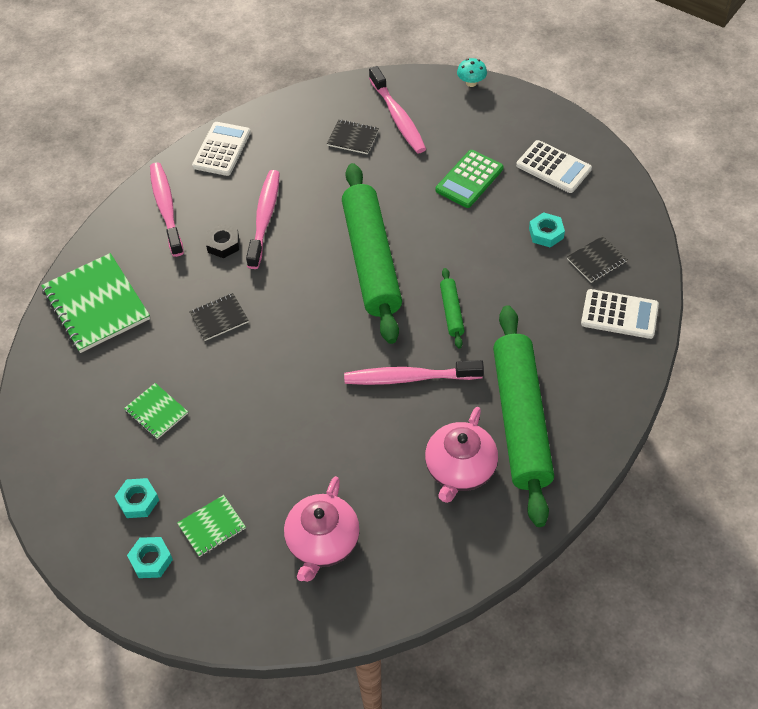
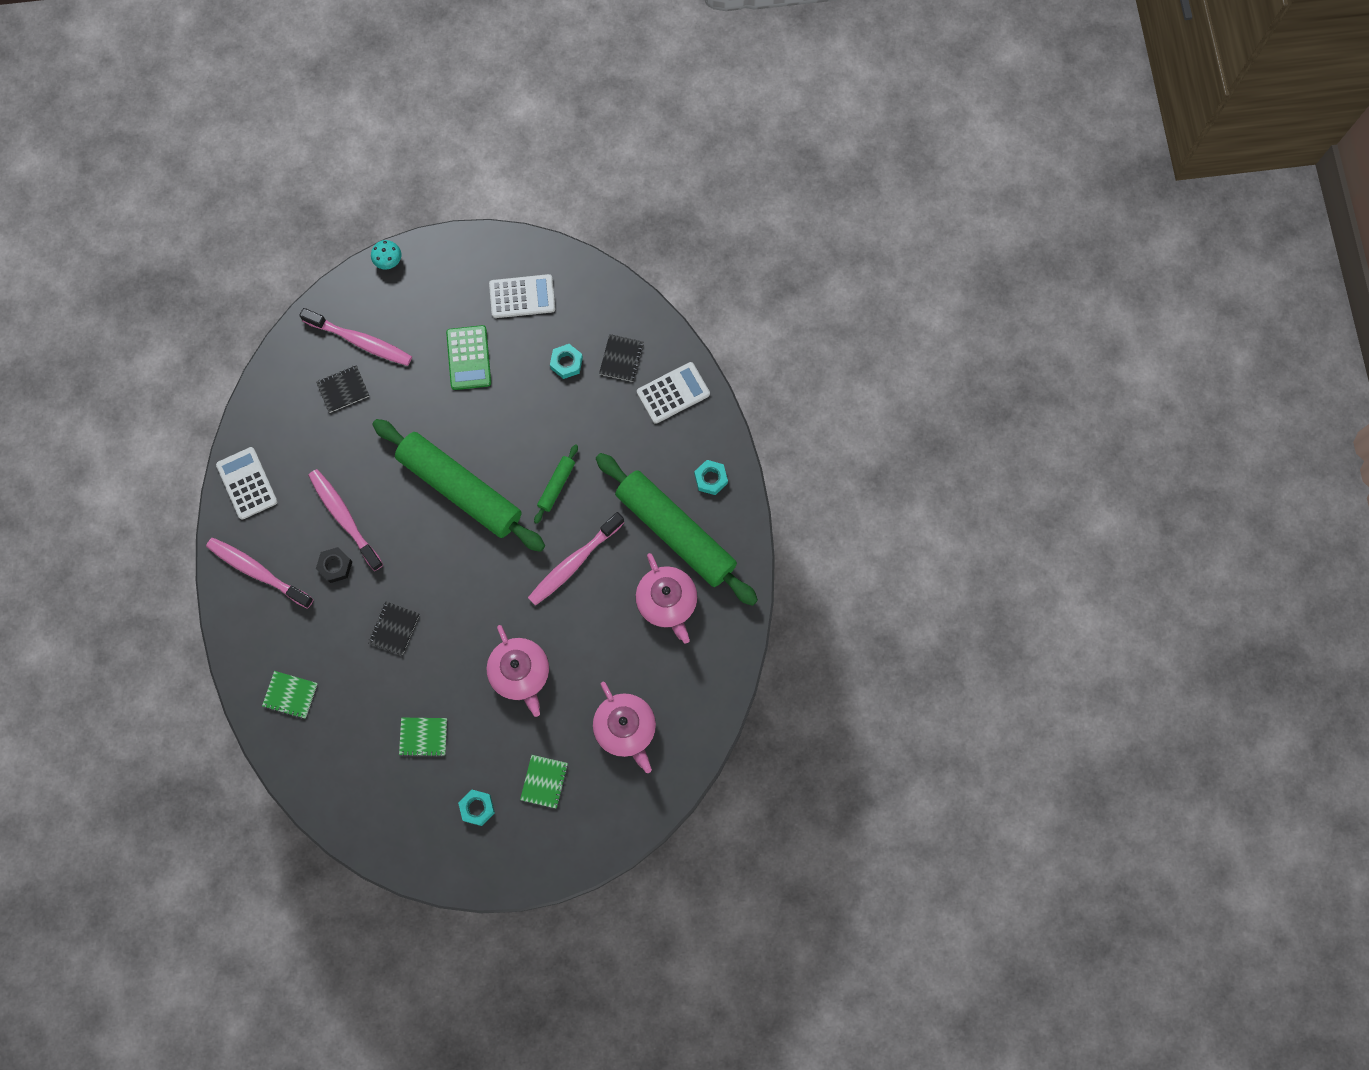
camera: 45 degrees left, 20 degrees up
green notebook [41,253,150,353] -> green notebook [262,671,318,719], size x0.50
turquoise nut [127,537,173,578] -> turquoise nut moved to [694,460,728,495]
green rolling pin [440,268,465,349] -> green rolling pin turned 75 degrees clockwise [534,444,578,524]
none -> pink teapot [487,625,549,717]

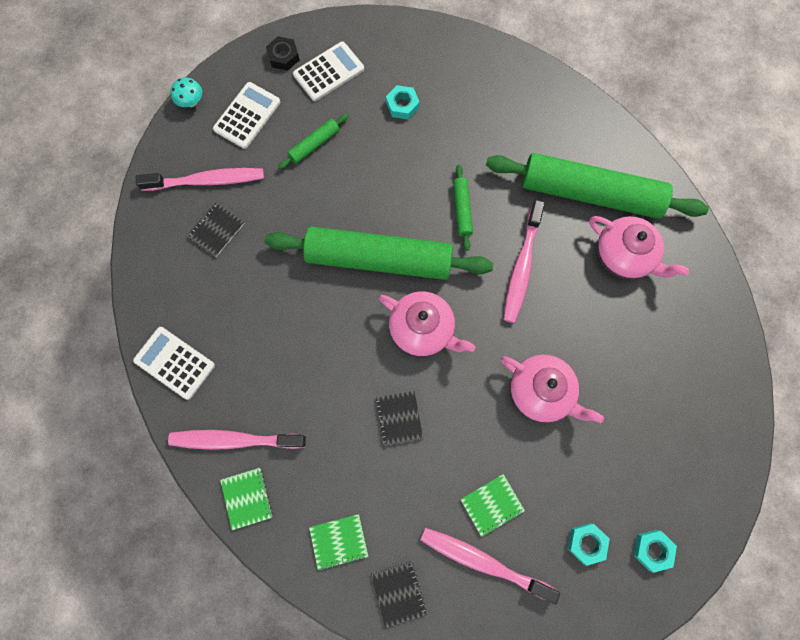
camera: 30 degrees left, 0 degrees up
pink toothbrush [308,469,383,571] -> pink toothbrush moved to [420,528,560,604]
black nut [316,547,352,583] -> black nut moved to [266,36,299,71]
green calculator [446,325,491,390] -> green rolling pin [278,114,349,169]
green notebook [520,755,568,809] -> green notebook moved to [220,468,272,530]
pink teapot [593,682,656,773] -> pink teapot moved to [378,291,475,357]
black notebook [599,334,644,382] -> black notebook moved to [371,561,427,628]
white calculator [637,362,710,424] -> white calculator moved to [213,82,280,149]
turquoise nut [694,460,728,495] -> turquoise nut moved to [633,530,677,573]

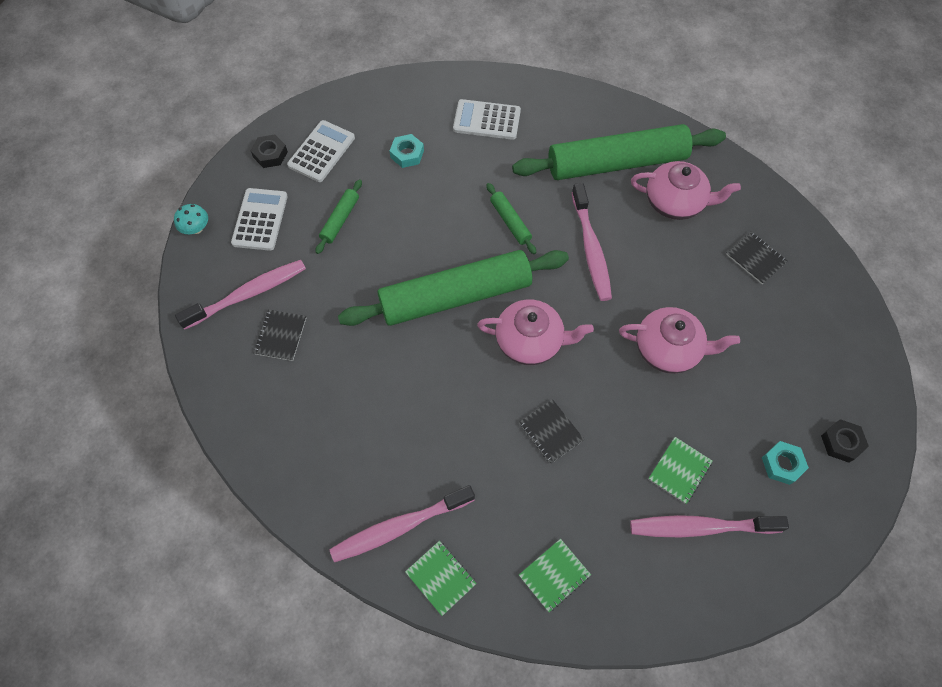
camera: 25 degrees left, 10 degrees down
white calculator [133,327,215,400] -> white calculator moved to [453,99,521,140]
black notebook [371,561,427,628] -> black notebook moved to [726,231,787,284]
turquoise nut [633,530,677,573] -> black nut [821,419,869,463]

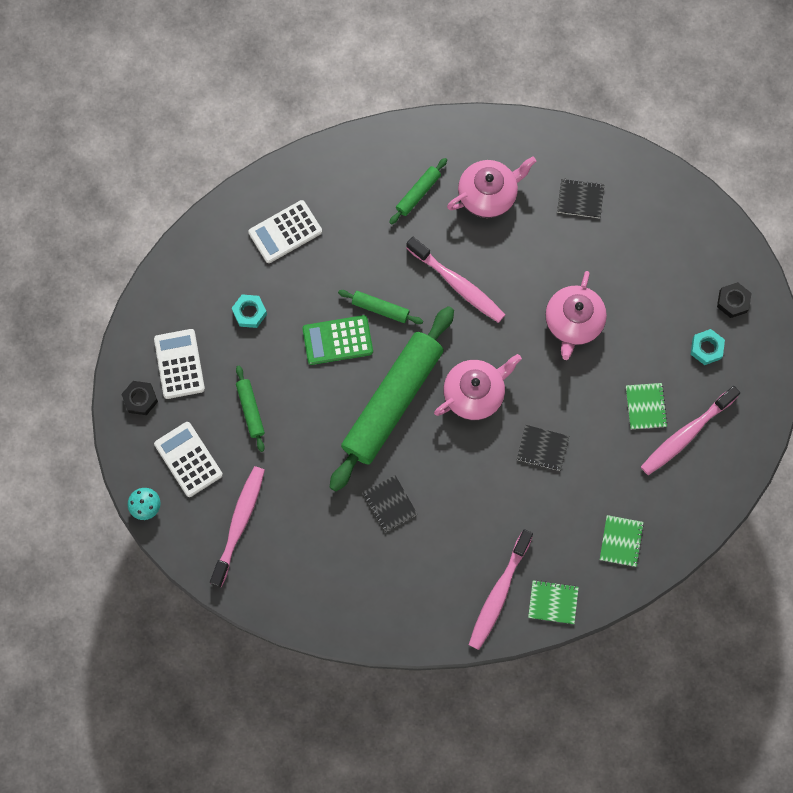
camera: 40 degrees left, 10 degrees up
black notebook [254,309,306,361] -> black notebook moved to [363,475,417,532]
green rolling pin [512,124,726,180] -> green rolling pin [389,158,447,225], size x0.42
pink teapot [619,307,740,374] -> pink teapot turned 135 degrees clockwise [545,271,607,360]
none -> green calculator [302,315,373,365]

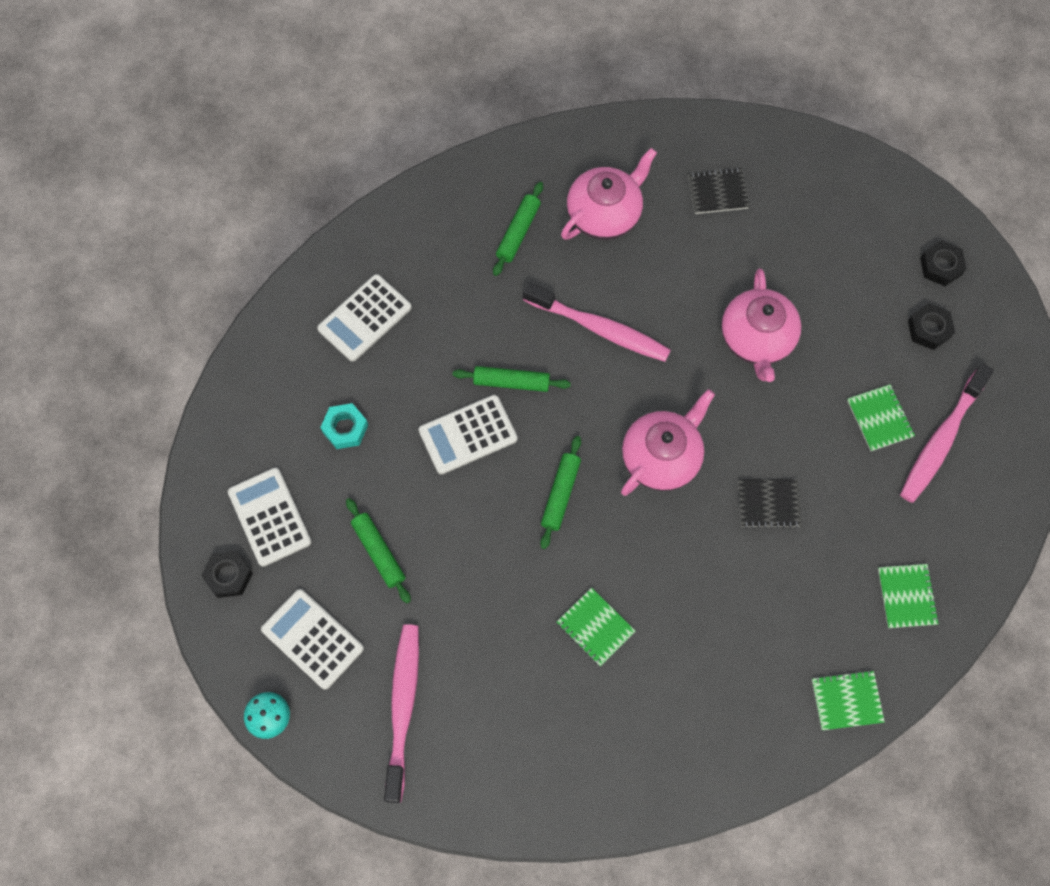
camera: 15 degrees left, 5 degrees down
green calculator [302,315,373,365] -> white calculator [419,395,518,474]
green rolling pin [330,306,454,492] -> green rolling pin [540,436,581,549], size x0.42
black notebook [363,475,417,532] -> green notebook [556,587,635,666]
pink toothbrush [469,529,533,650] -> none
turquoise nut [691,329,725,365] -> black nut [908,303,955,350]

